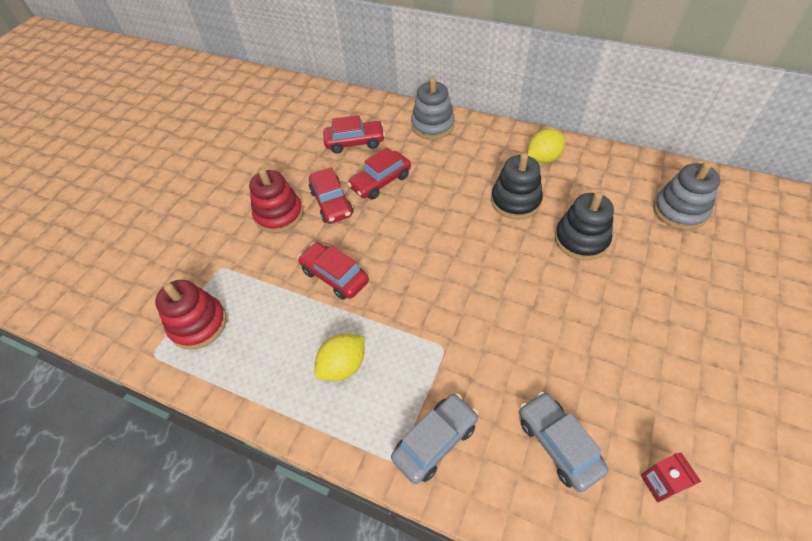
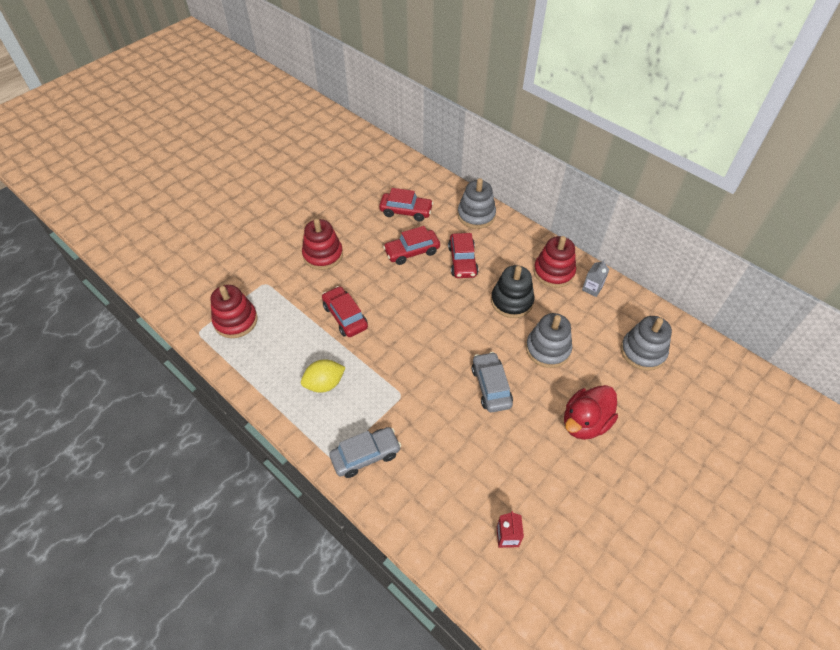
camera: 15 degrees right, 0 degrees up
red car [309,167,353,224] -> red car moved to [448,233,478,278]
grey car [519,392,609,492] -> grey car moved to [472,352,513,412]
yellow lemon [527,129,565,163] -> red stacking toy [534,236,576,288]
black stacking toy [555,192,614,260] -> grey stacking toy [526,313,572,368]
none -> red duck [564,385,618,440]
none -> grey carton [582,260,609,297]

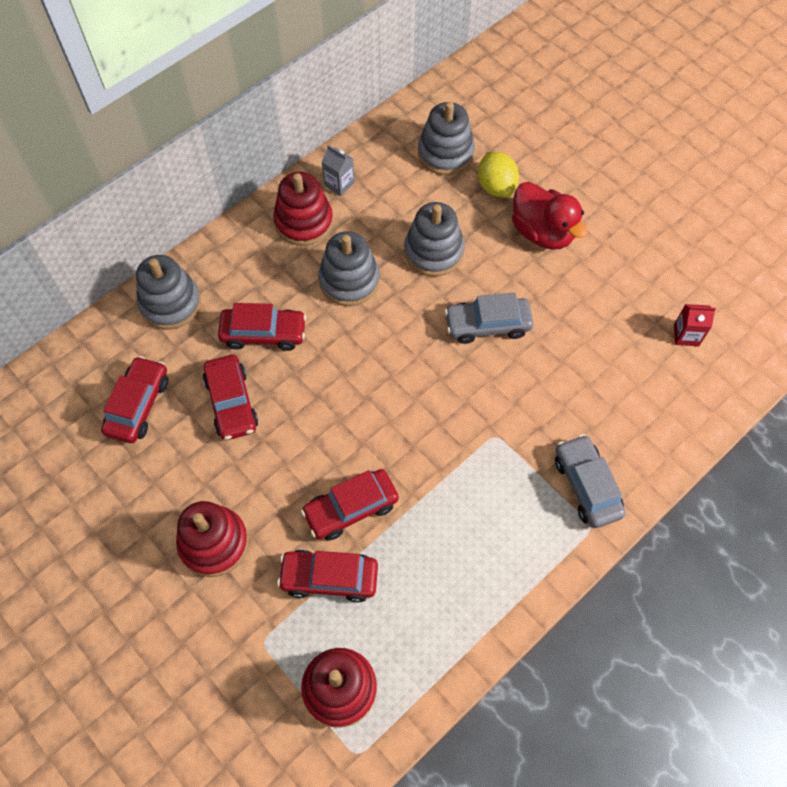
camera: 85 degrees left, 10 degrees up
yellow lemon [301,359,346,393] -> yellow lemon moved to [478,152,519,198]
black stacking toy [491,265,534,318] -> grey stacking toy [318,231,380,306]
none -> red car [277,550,378,603]

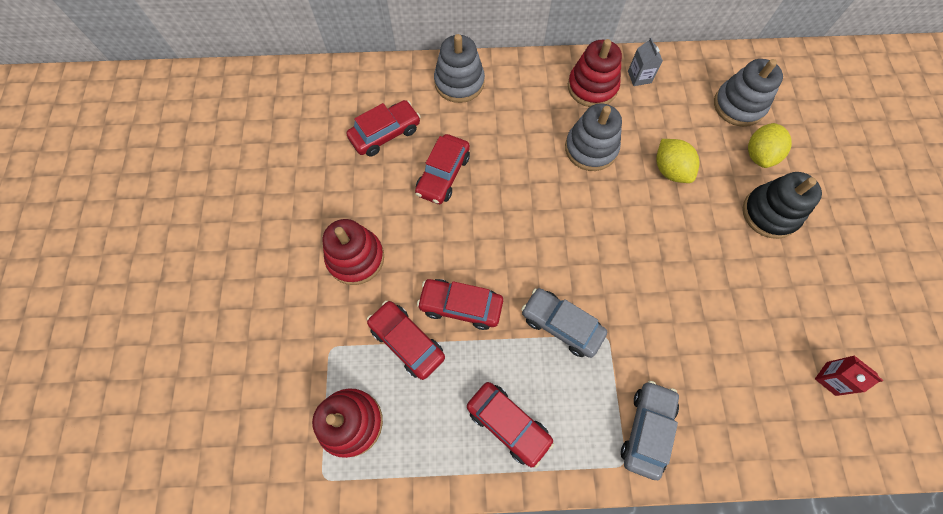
camera: 40 degrees right, 5 degrees up
red car [218,303,306,351] -> red car moved to [467,382,554,468]
grey stacking toy [404,202,465,277] -> yellow lemon [656,139,700,183]
grey car [445,292,533,344] -> grey car moved to [521,288,607,358]
red duck [512,182,588,250] -> black stacking toy [743,172,822,239]

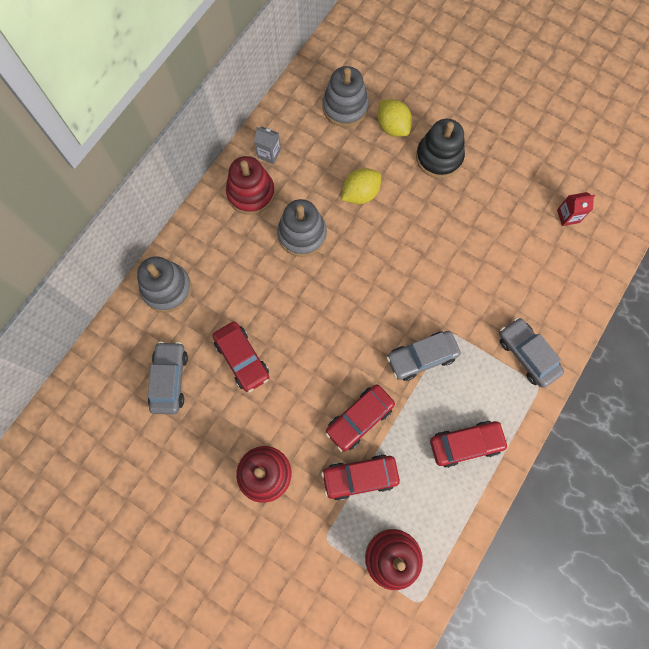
camera: 55 degrees left, 5 degrees up
red car [346,100,421,157] -> grey car [148,341,188,414]
yellow lemon [656,139,700,183] -> yellow lemon turned 45 degrees counterclockwise [341,168,381,204]

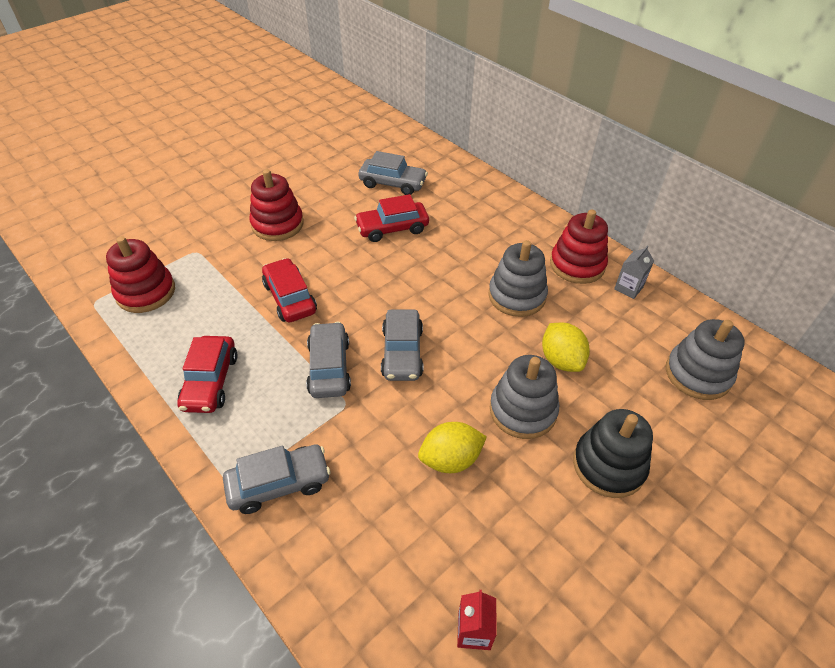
camera: 105 degrees right, 25 degrees down
grey stacking toy [137,256,192,312] -> grey stacking toy moved to [490,355,559,439]
red car [321,454,400,500] -> none
yellow lemon [377,99,412,137] -> yellow lemon moved to [418,422,487,473]
none -> grey car [381,309,423,381]

